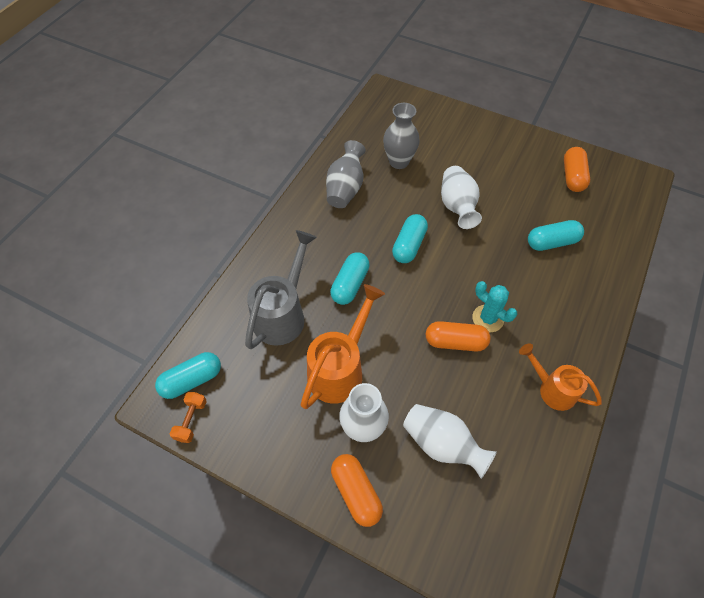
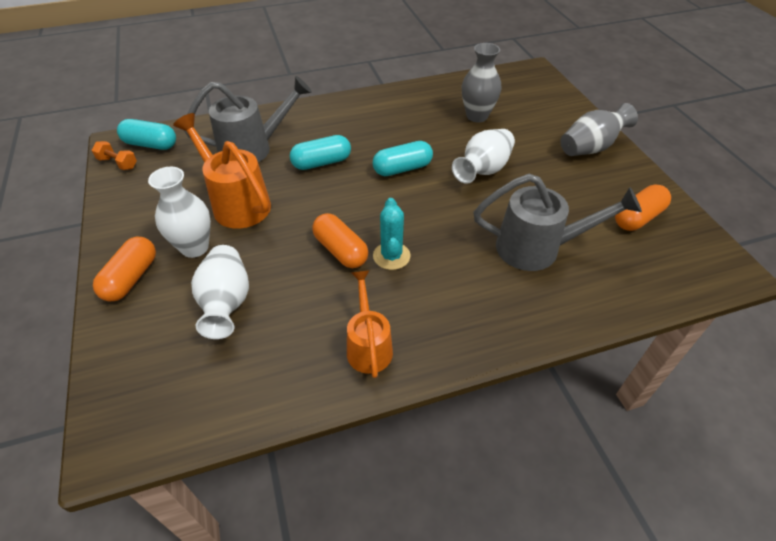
camera: 45 degrees right, 10 degrees down
orange dumbbell [170,392,207,443] -> orange dumbbell turned 60 degrees clockwise [92,141,137,170]
orange watering can [301,284,385,409] -> orange watering can turned 120 degrees counterclockwise [173,113,271,229]
grey vase [326,140,366,208] -> grey vase moved to [560,103,638,156]
turquoise capsule [528,220,584,251] -> grey watering can [474,174,642,271]

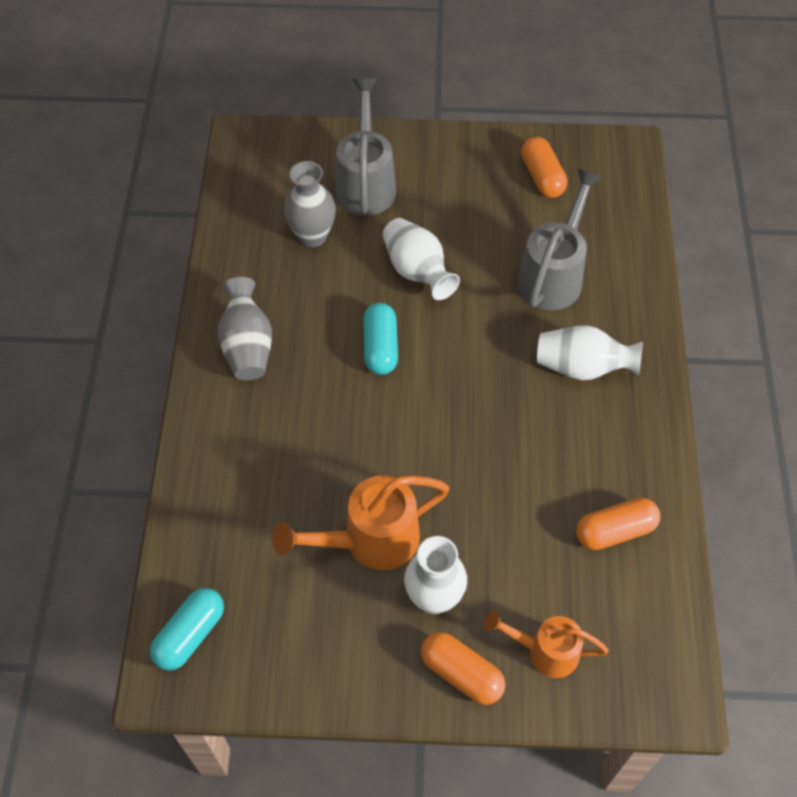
camera: 70 degrees left, 10 degrees up
orange dumbbell [92,141,137,170] -> none
grey watering can [184,76,312,162] -> grey watering can moved to [335,78,396,216]
white vase [191,245,249,339] -> white vase moved to [537,325,643,380]
turquoise capsule [290,135,351,170] -> none
orange capsule [312,213,368,268] -> orange capsule moved to [576,498,660,550]
orange watering can [347,270,393,378] -> orange watering can moved to [484,611,609,678]
turquoise cactus [373,198,410,270] -> none
grey vase [560,103,638,156] -> grey vase moved to [217,277,272,380]

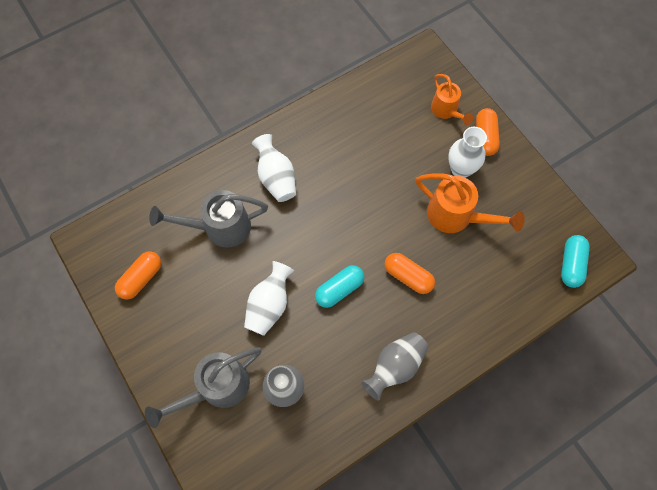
camera: 125 degrees left, 10 degrees up
turquoise capsule [150,588,224,671] -> turquoise capsule turned 75 degrees counterclockwise [561,235,590,288]
orange capsule [576,498,660,550] -> orange capsule moved to [384,253,435,294]

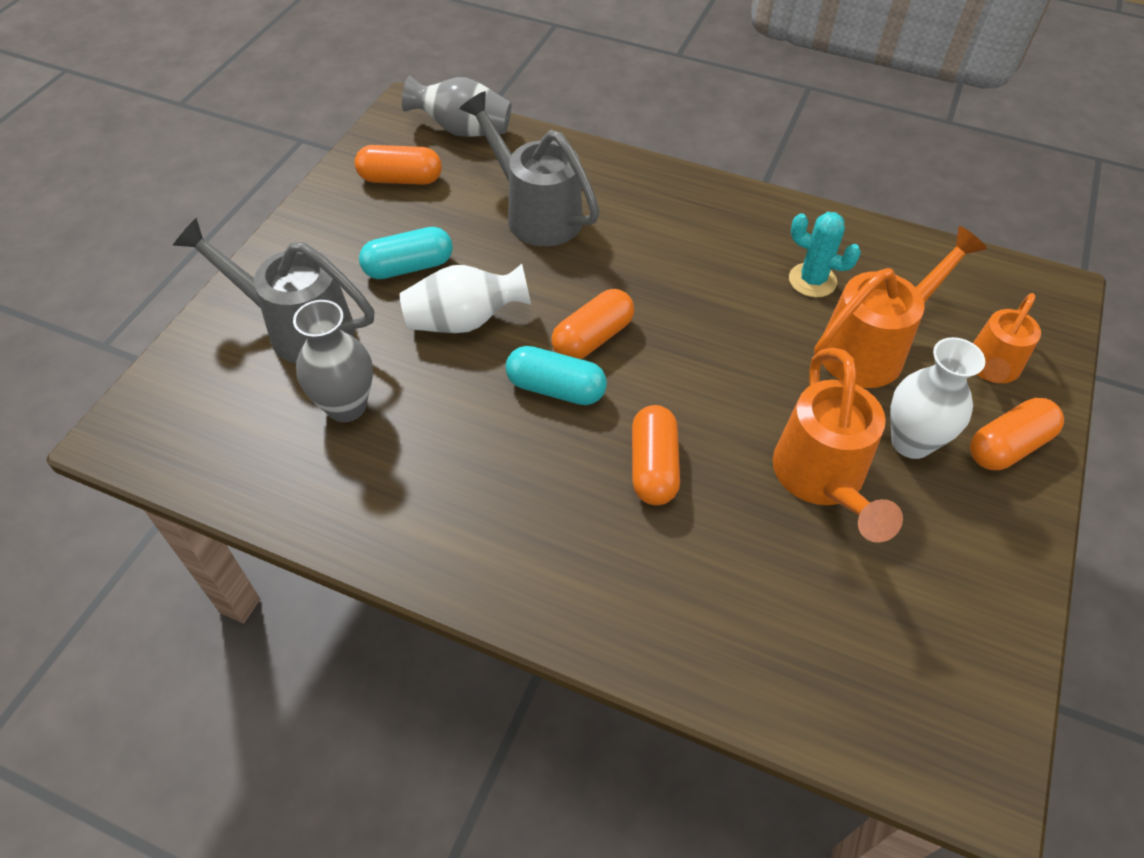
camera: 55 degrees right, 15 degrees down
white vase [252,134,296,202] -> none
grey vase [361,332,428,401] -> grey vase moved to [402,75,511,137]
turquoise capsule [561,235,590,288] -> turquoise capsule moved to [359,227,453,279]
none -> orange capsule [552,289,634,359]
none -> turquoise cactus [789,212,861,297]
none -> orange watering can [814,226,987,388]

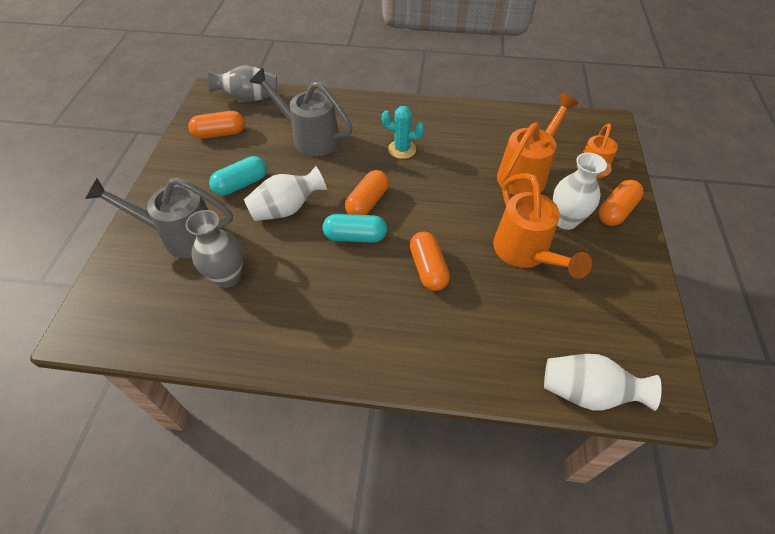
camera: 15 degrees left, 0 degrees up
turquoise cactus [789,212,861,297] -> turquoise cactus moved to [382,106,425,159]
none -> white vase [544,354,662,411]

